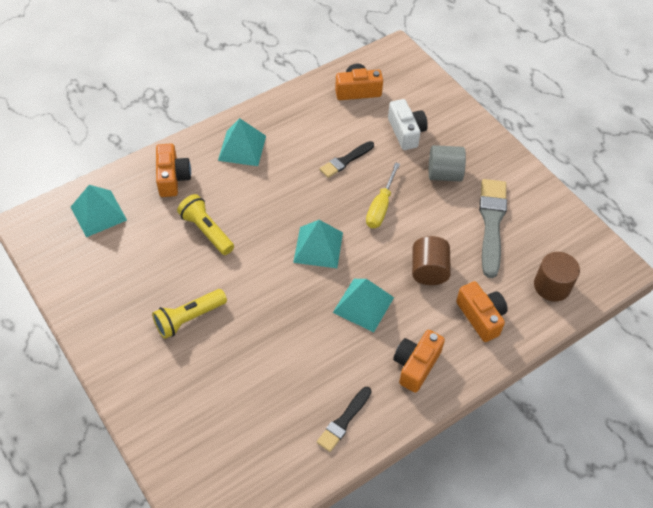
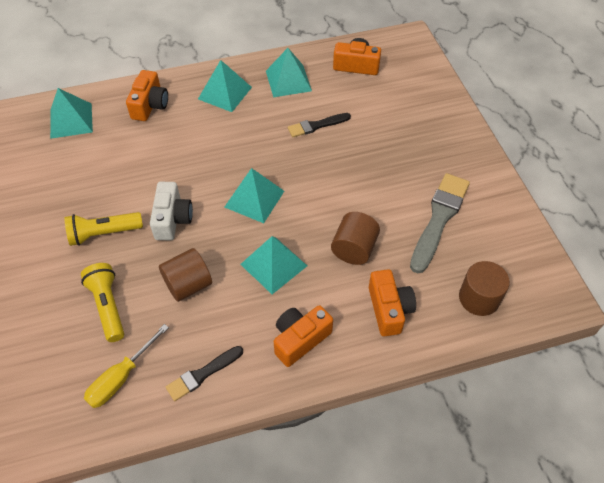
camera: 20 degrees right, 0 degrees up
yellow flashlight [177,194,234,255] -> yellow flashlight moved to [81,263,124,342]
yellow screwdriver [366,162,400,228] -> yellow screwdriver moved to [84,324,169,408]
white camera [388,99,428,150] -> white camera moved to [150,182,193,240]
grey cylinder [429,145,466,182] -> none
none -> brown cylinder [159,248,212,302]
none -> turquoise pyramid [266,48,312,97]

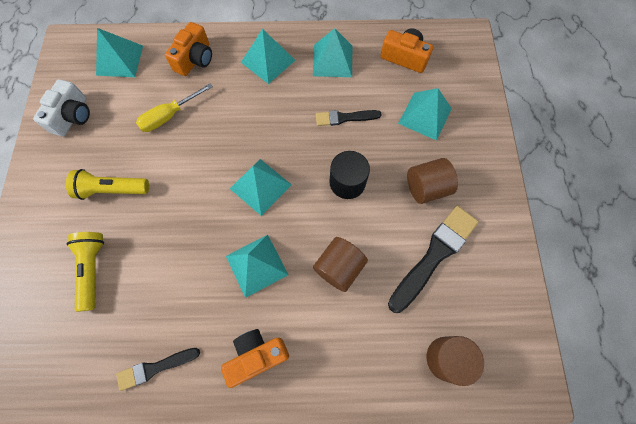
camera: 15 degrees right, 15 degrees up
yellow screwdriver [84,324,169,408] -> yellow screwdriver moved to [136,83,213,132]
white camera [150,182,193,240] -> white camera moved to [33,79,90,137]
brown cylinder [159,248,212,302] -> brown cylinder moved to [407,158,458,204]
orange camera [369,269,416,337] -> none
grey brush [410,173,470,273] -> black brush [388,206,479,313]
none -> black cylinder [329,151,370,199]
none -> turquoise pyramid [398,88,452,141]

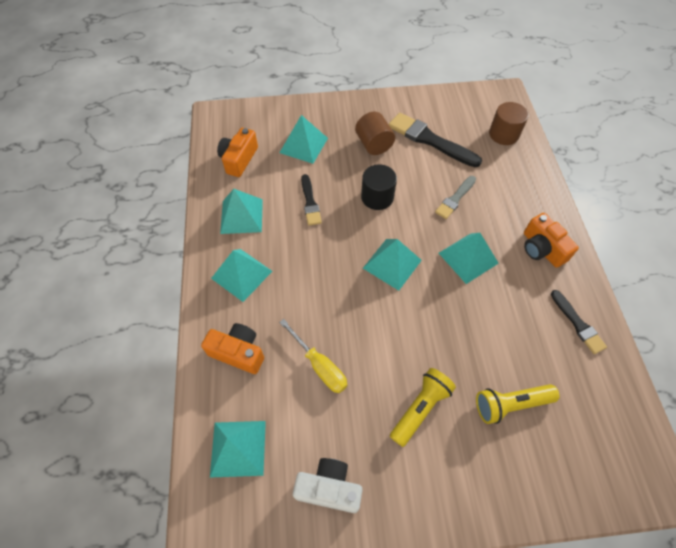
camera: 95 degrees left, 10 degrees down
yellow flashlight [66,169,149,200] -> yellow flashlight turned 135 degrees counterclockwise [390,368,456,447]
brown cylinder [313,237,368,292] -> grey brush [435,176,476,219]

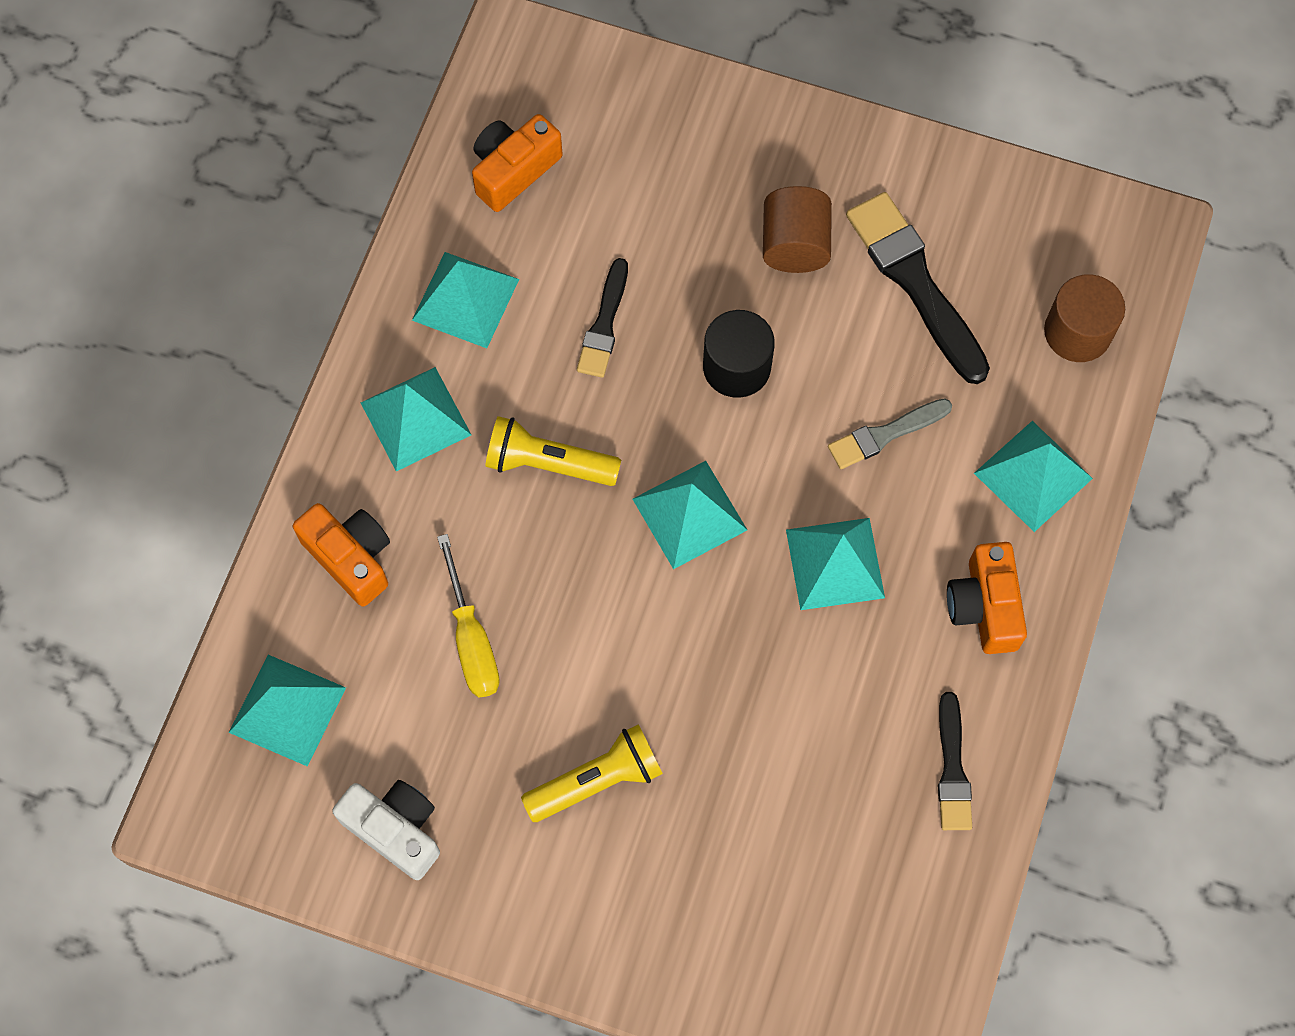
camera: 25 degrees right, 10 degrees up
turquoise pyramid [279,115,328,164] -> turquoise pyramid moved to [974,421,1093,532]
yellow flashlight [476,384,560,424] -> yellow flashlight moved to [485,416,621,486]

